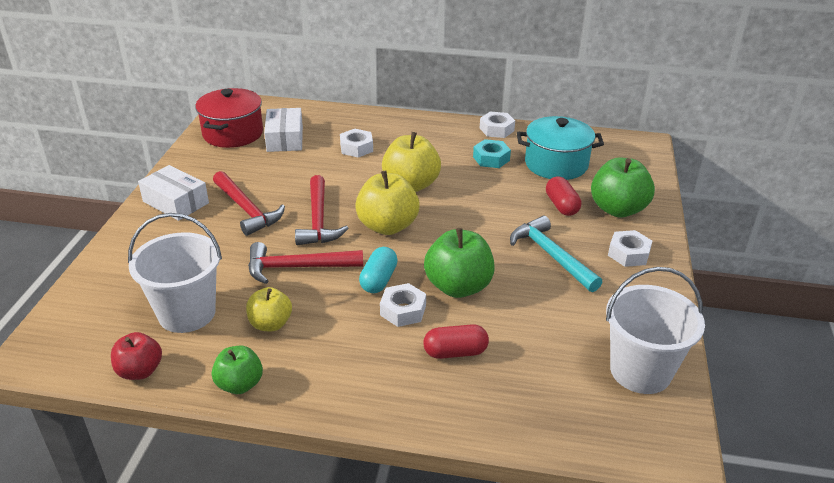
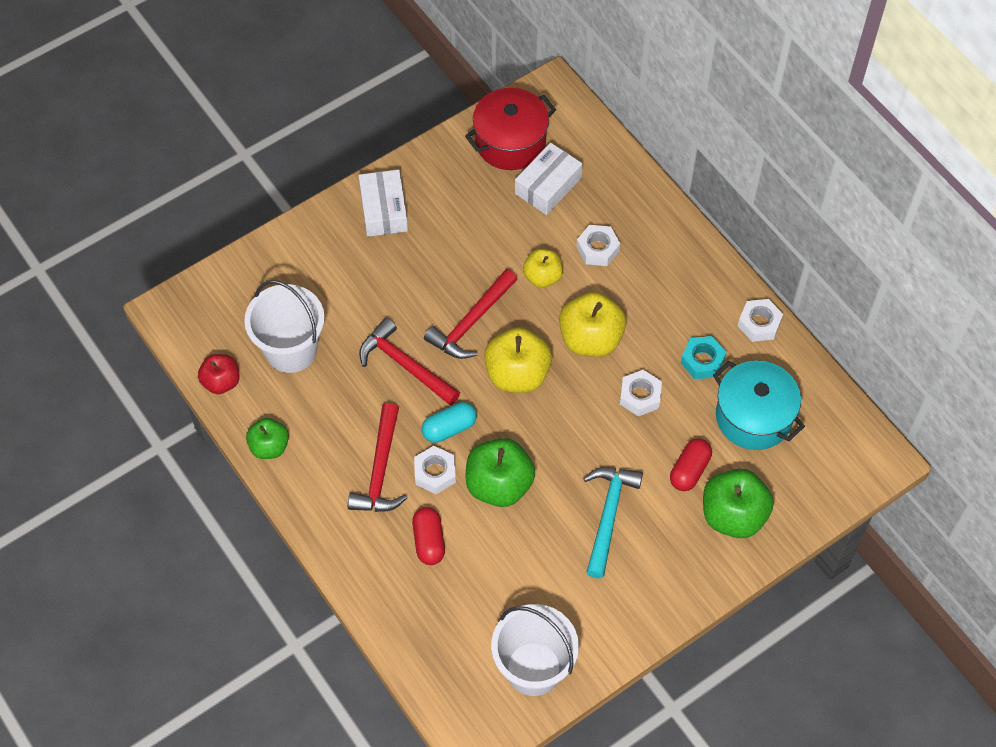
camera: 45 degrees right, 25 degrees up
red hammer [213,171,285,236] -> red hammer moved to [348,403,407,512]
yellow apple [246,287,292,331] -> yellow apple moved to [523,249,563,288]
red capsule [423,324,489,359] -> red capsule turned 45 degrees clockwise [412,507,445,565]
white nut [608,230,652,267] -> white nut moved to [620,370,662,417]

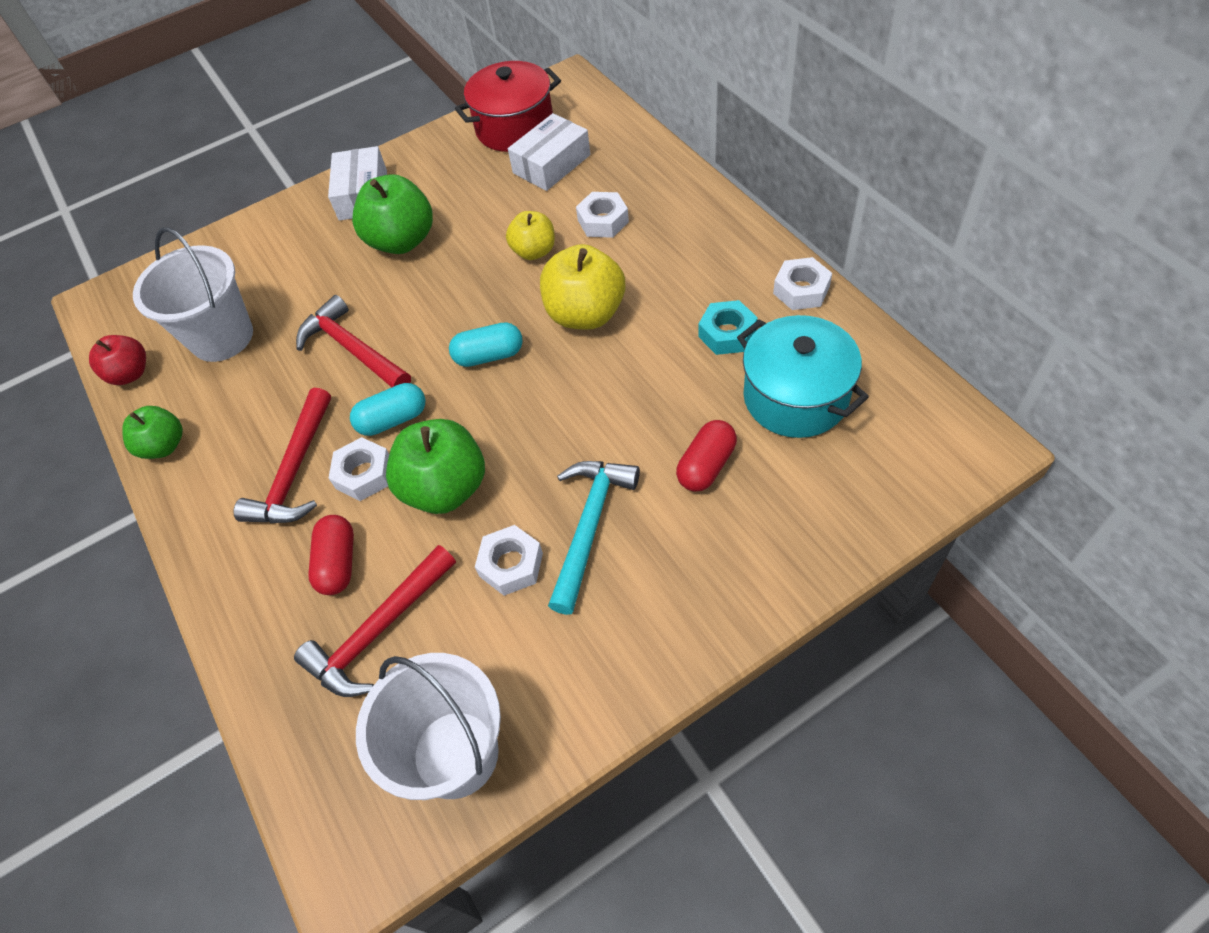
camera: 10 degrees right, 5 degrees down
red hammer [424,269,518,359] -> red hammer moved to [294,545,456,697]
yellow apple [484,327,552,393] -> turquoise capsule [449,322,523,367]
white nut [620,370,662,417] -> white nut moved to [475,525,543,596]
green apple [703,469,774,538] -> green apple moved to [352,174,433,254]

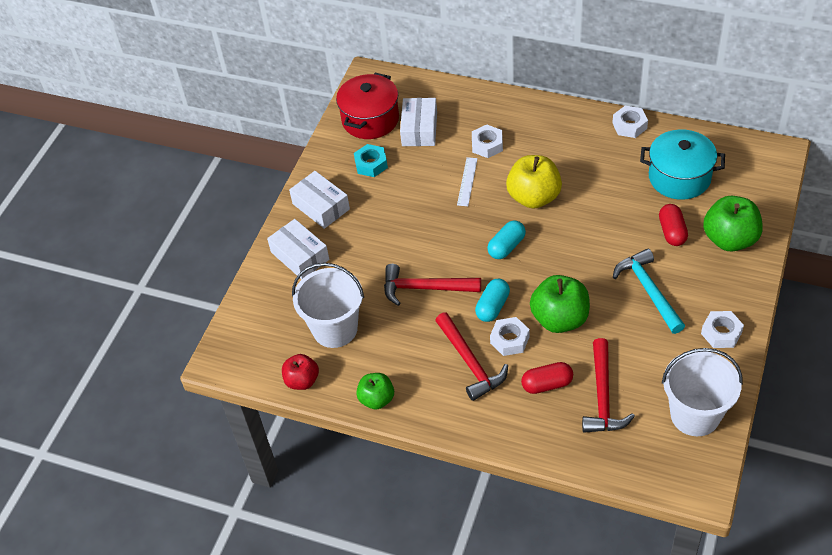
camera: 40 degrees left, 5 degrees down
red capsule [308,515,354,595] -> red capsule turned 60 degrees counterclockwise [521,362,573,394]
green apple [352,174,433,254] -> green apple moved to [703,196,763,251]
white nut [475,525,543,596] -> white nut moved to [701,311,744,348]
yellow apple [506,211,555,260] -> white ruler [457,157,478,206]
turquoise nut [698,300,758,355] -> turquoise nut moved to [354,144,388,177]
none -> white box [267,219,329,279]

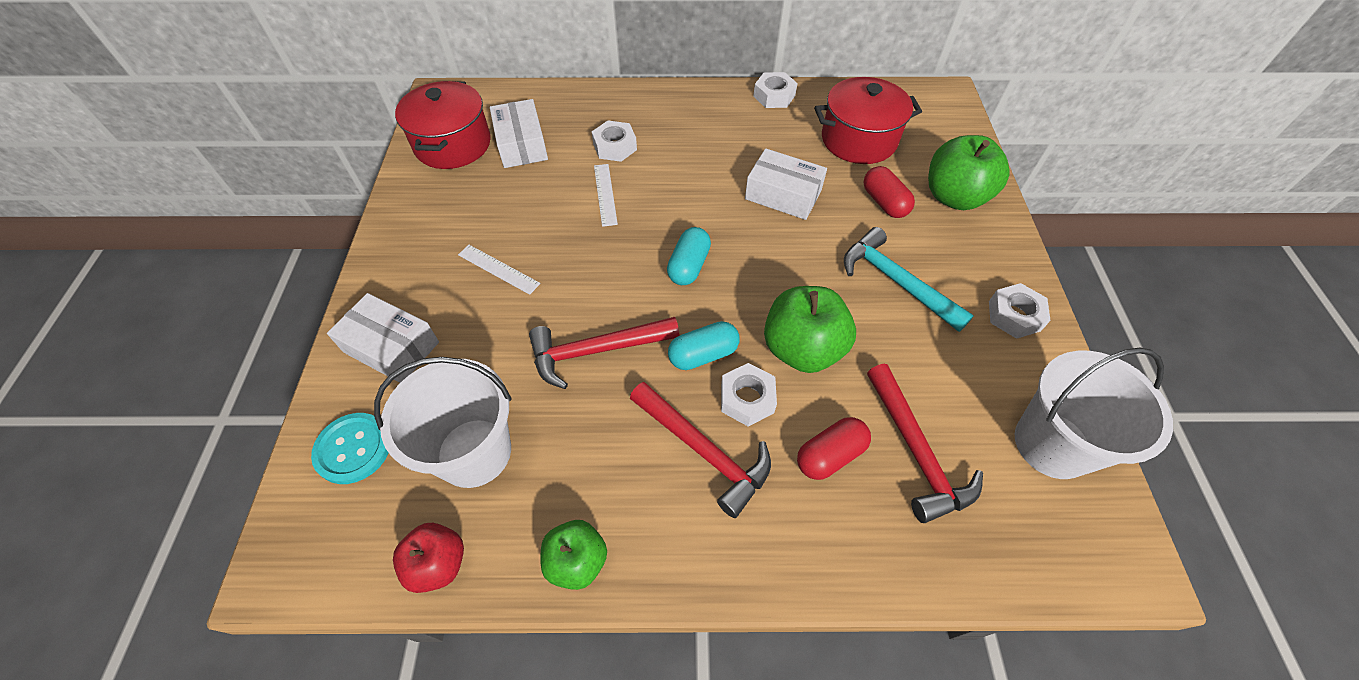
camera: 25 degrees left, 5 degrees up
white box [289,171,350,229] -> white box moved to [745,148,827,220]
turquoise nut [354,144,388,177] -> none
turquoise capsule [475,279,510,322] -> turquoise capsule turned 60 degrees clockwise [668,321,739,370]
yellow apple [506,155,562,209] -> none
turquoise pot [640,130,725,200] -> red pot [814,77,922,164]
none -> turquoise button [311,413,388,484]
none -> white ruler [458,245,540,295]

